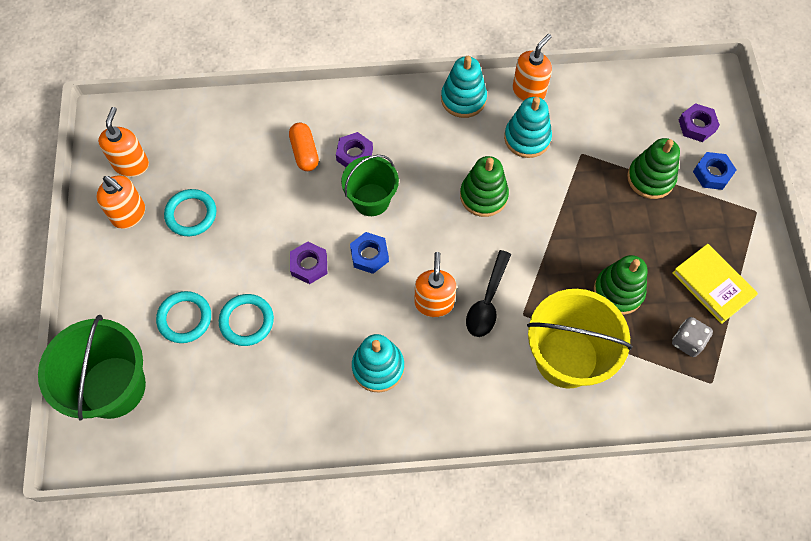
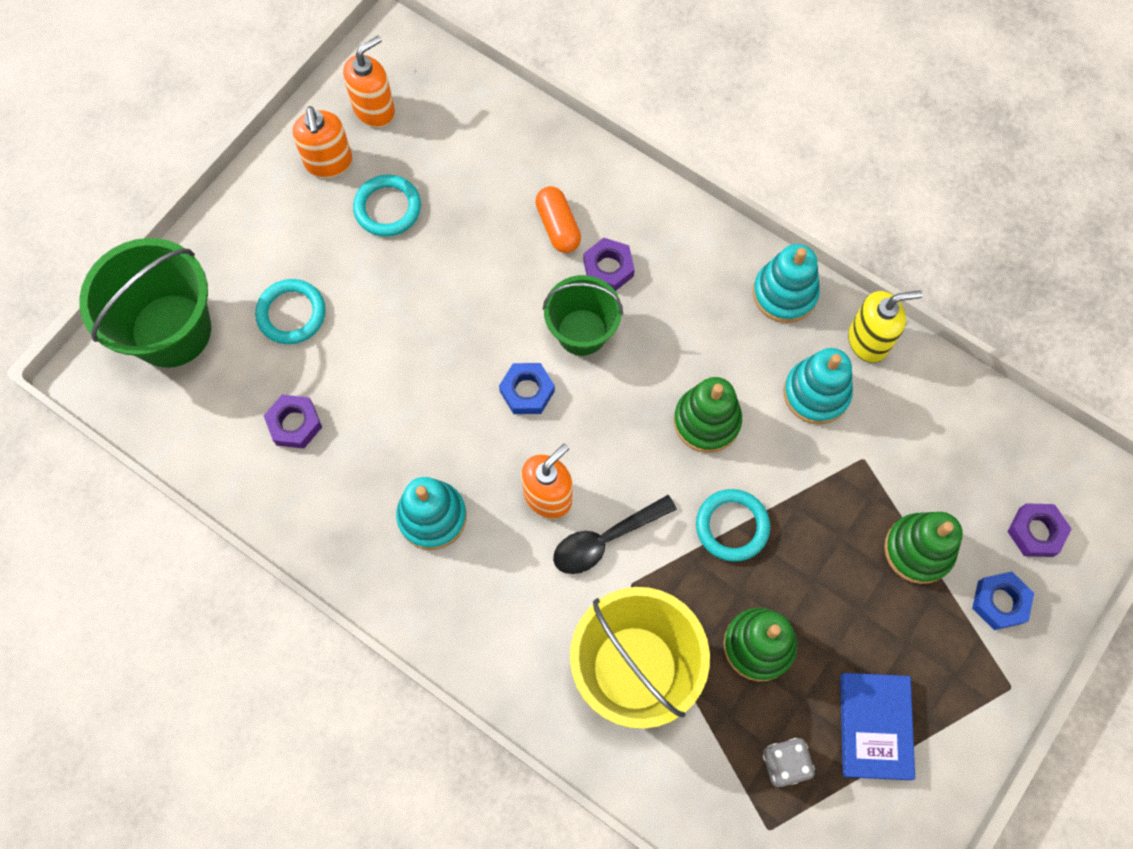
camera: 40 degrees right, 5 degrees up
turquoise ring [219,294,274,346] -> turquoise ring moved to [696,489,770,562]
orange capsule [289,123,319,171] -> orange capsule turned 45 degrees counterclockwise [535,186,581,253]
purple nut [290,242,327,284] -> purple nut moved to [264,395,322,449]
orange soap dispenser [512,34,552,101] -> yellow soap dispenser [848,290,923,363]
yellow book [672,244,758,324] -> blue book [840,673,915,780]

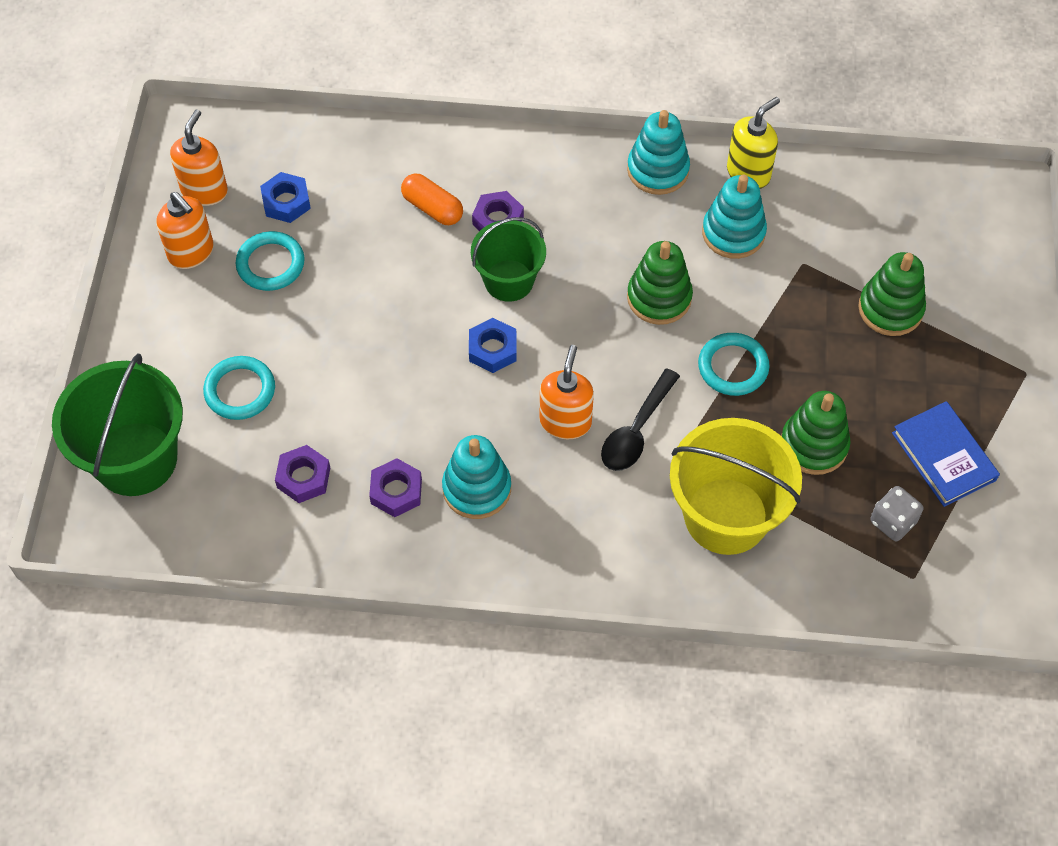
camera: 30 degrees left, 10 degrees down
blue nut [972,572,1034,630] -> blue nut moved to [260,172,311,223]
purple nut [1007,503,1072,557] -> purple nut moved to [369,458,422,517]

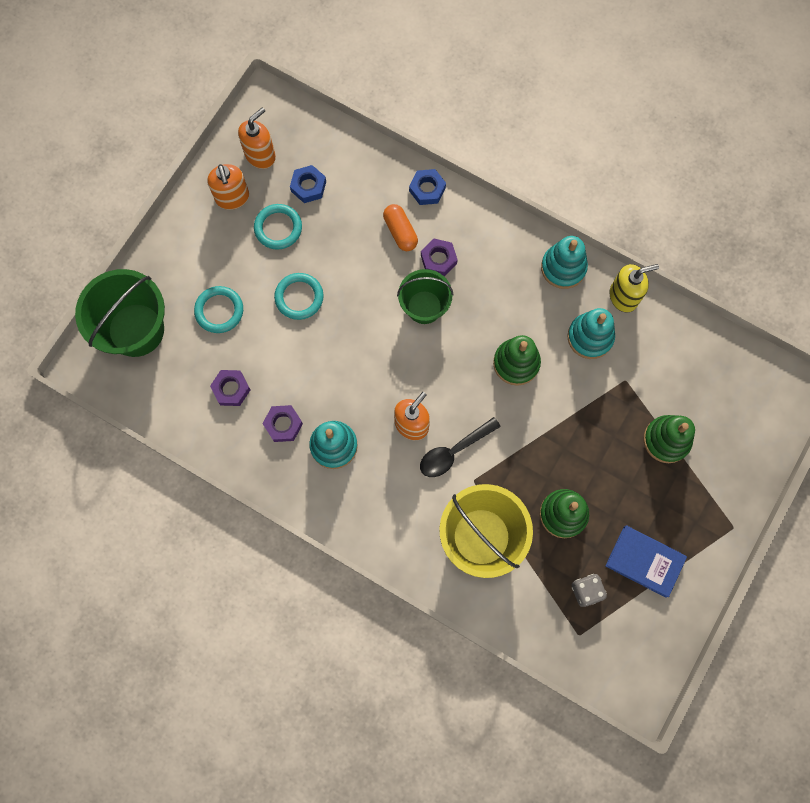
camera: 25 degrees right, 15 degrees up
blue nut [469,318,517,373] -> blue nut moved to [409,169,446,205]
turquoise ring [698,333,769,396] -> turquoise ring moved to [274,273,324,320]
blue book [892,401,1000,507] -> blue book turned 60 degrees counterclockwise [605,525,687,598]

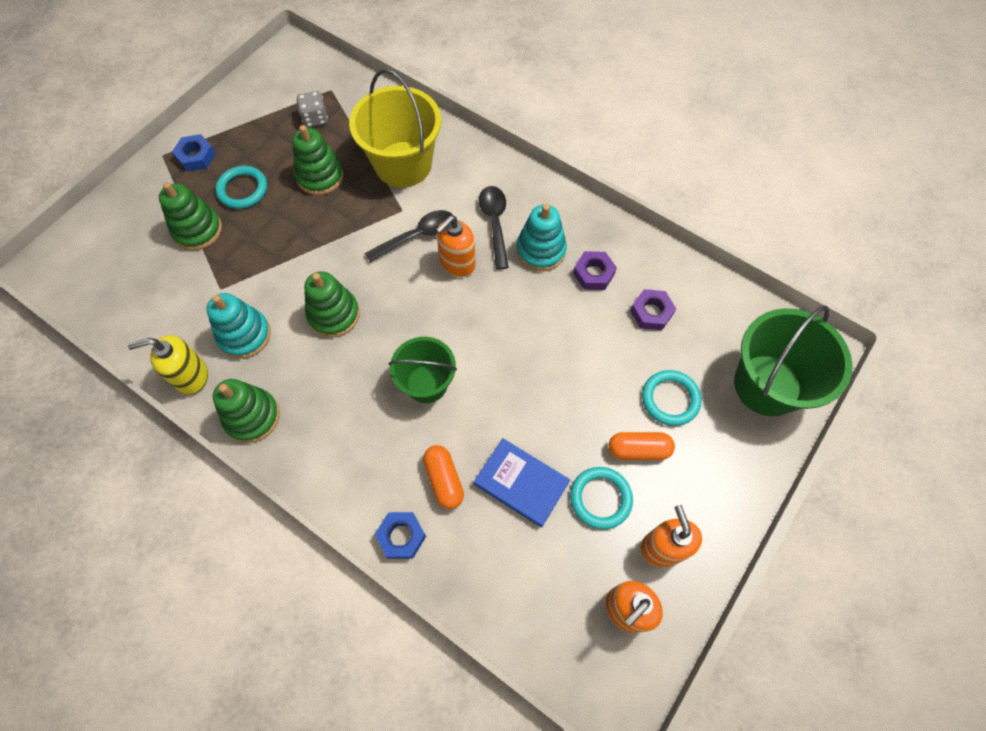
camera: 175 degrees left, 10 degrees down
turquoise ring [274,273,324,320] -> turquoise ring moved to [215,166,267,209]
blue nut [290,165,326,203] -> blue nut moved to [172,134,216,172]
purple nut [421,239,458,276] -> none
turquoise stacking toy [541,236,588,289] -> green stacking toy [213,379,280,443]
blue book [605,525,687,598] -> blue book moved to [474,438,570,527]
none -> black spoon [479,186,509,270]
none -> orange capsule [609,432,675,460]

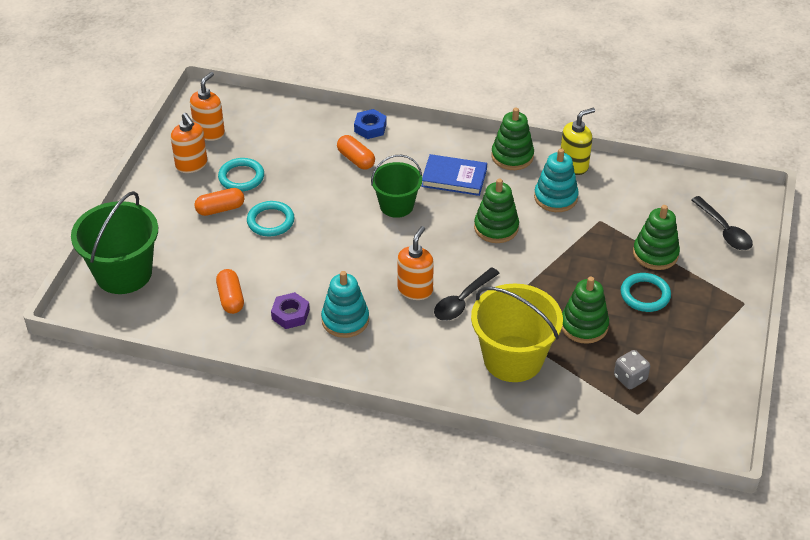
camera: 160 degrees right, 20 degrees down
blue nut [172,134,216,172] -> none
blue book [474,438,570,527] -> blue book moved to [421,154,487,196]
black spoon [479,186,509,270] -> black spoon moved to [691,196,753,250]
purple nut [630,289,676,330] -> orange capsule [216,269,244,314]
turquoise ring [642,370,702,426] -> turquoise ring moved to [247,201,294,237]

